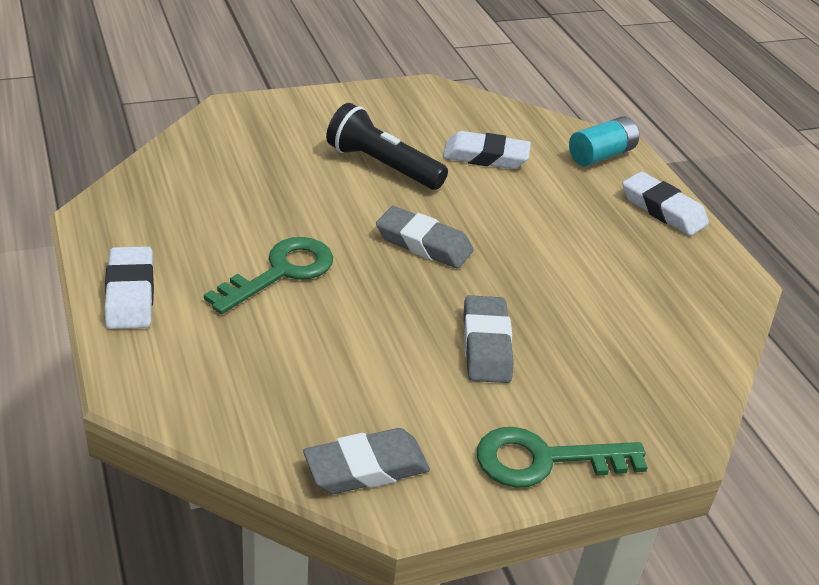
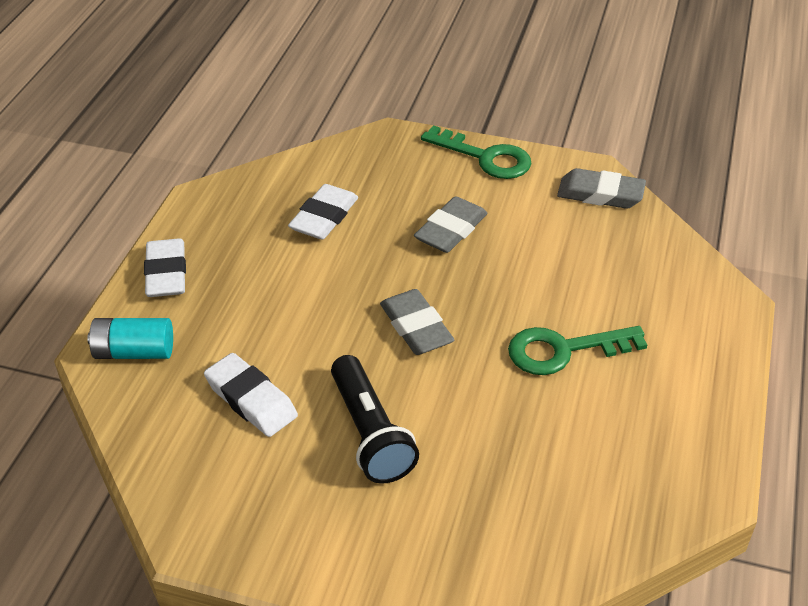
camera: 140 degrees left, 5 degrees up
white eraser [105,246,154,329] -> white eraser moved to [288,184,358,240]

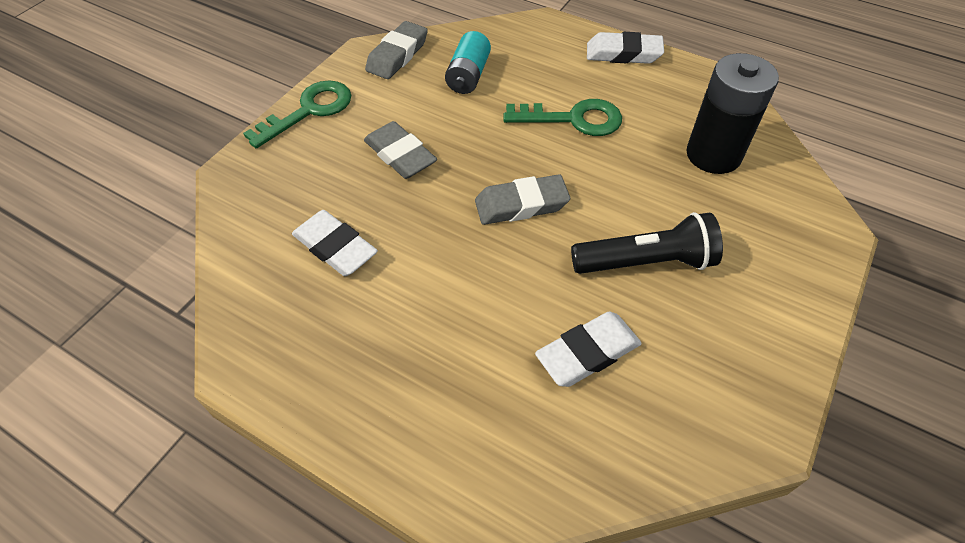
camera: 75 degrees left, 10 degrees up
turquoise battery [87,318,173,359] -> turquoise battery moved to [445,31,491,94]
white eraser [144,238,186,297] -> white eraser moved to [587,32,664,64]
green key [508,326,647,375] -> green key turned 90 degrees counterclockwise [503,99,622,136]
none -> black battery [686,53,779,174]

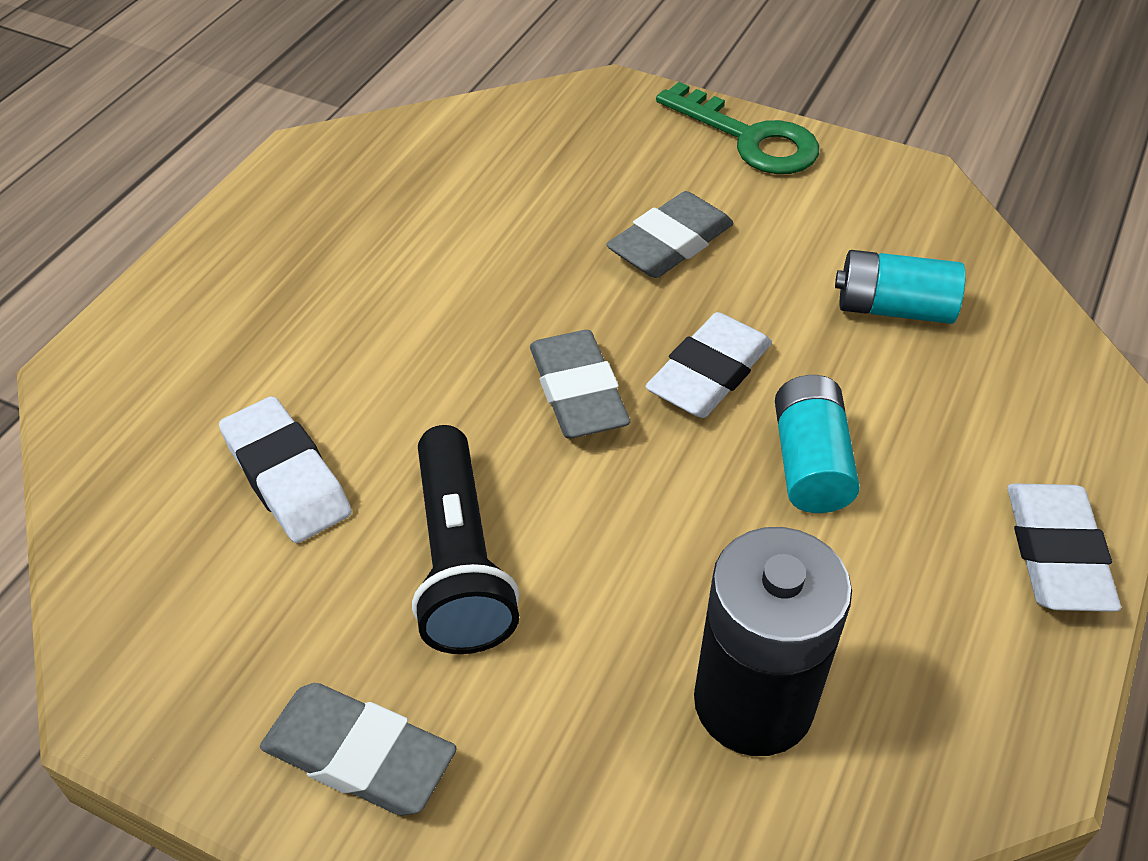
camera: 85 degrees right, 5 degrees down
white eraser [292,210,378,276] -> white eraser moved to [646,312,772,418]
grey eraser [365,21,428,79] -> grey eraser moved to [260,683,457,816]
green key [503,99,622,136] -> turquoise battery [775,375,860,513]

